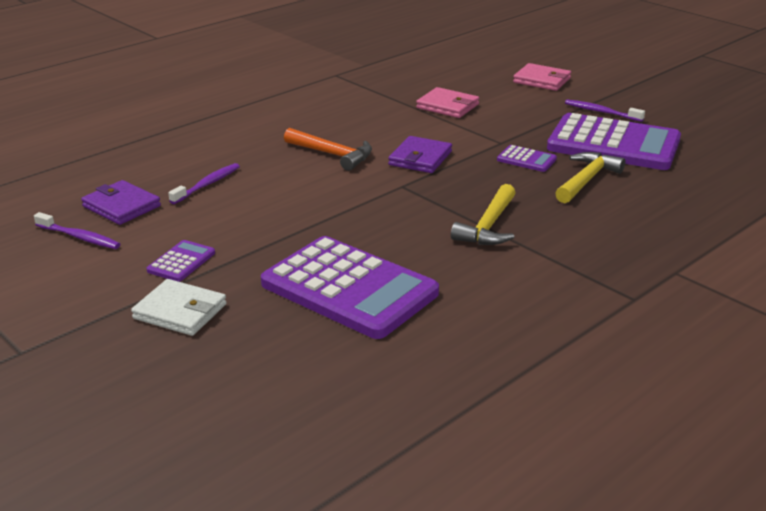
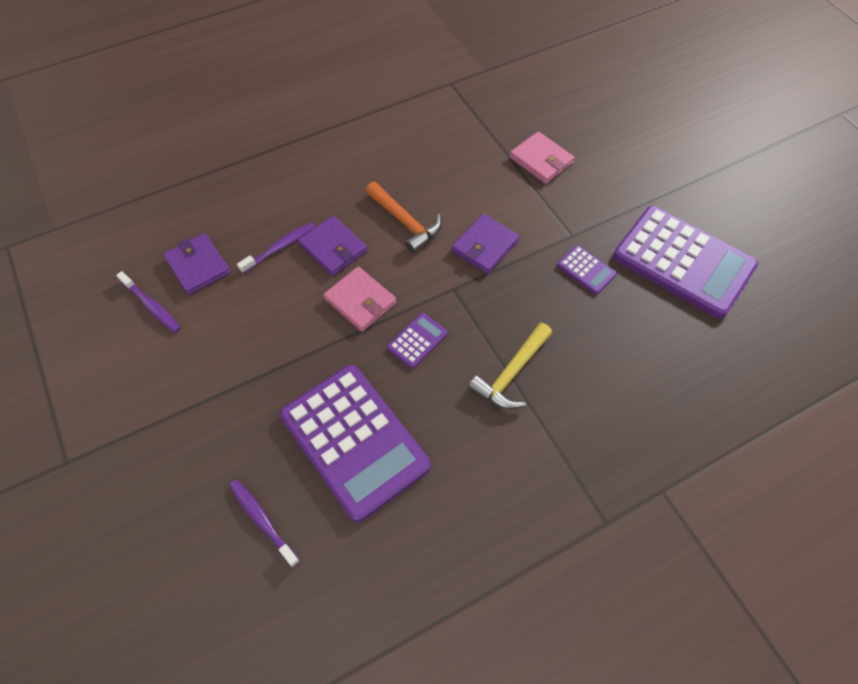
camera: 15 degrees right, 30 degrees up
white wallet [131,279,227,336] -> none
purple calculator [147,240,215,282] -> purple calculator moved to [387,313,448,369]
pink wallet [513,63,571,91] -> pink wallet moved to [323,267,397,332]
yellow hammer [555,152,626,203] -> none
purple toothbrush [565,100,645,122] -> purple toothbrush moved to [229,480,300,567]
none -> purple wallet [298,216,367,276]

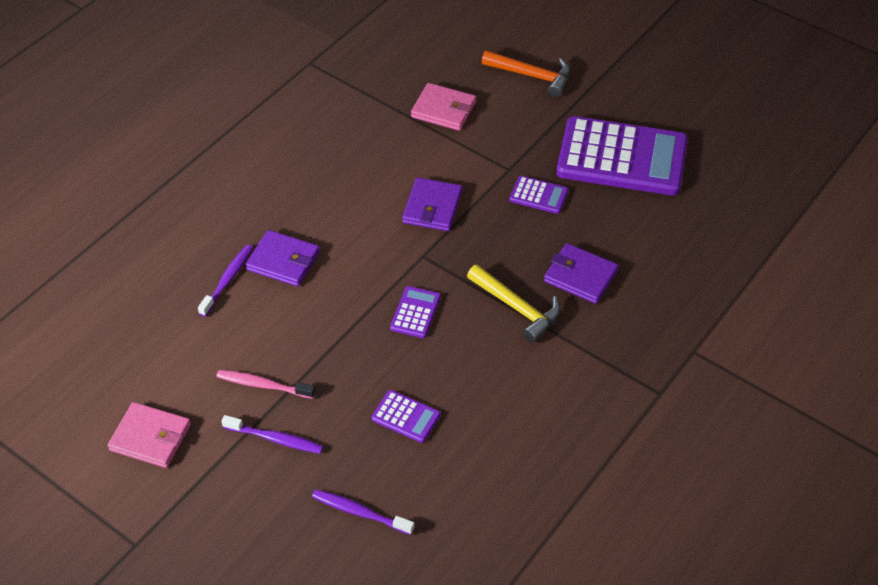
camera: 25 degrees left, 10 degrees down
purple toothbrush [116,271,181,333] -> purple toothbrush moved to [221,415,323,454]
purple wallet [163,233,231,295] -> purple wallet moved to [544,243,619,304]
purple calculator [280,365,431,522] -> purple calculator [372,390,441,443], size x0.42
pink wallet [323,267,397,332] -> pink wallet moved to [108,402,191,468]
orange hammer [366,182,442,254] -> orange hammer moved to [482,50,570,97]
yellow hammer [468,322,552,410] -> yellow hammer turned 60 degrees counterclockwise [467,264,560,343]
none -> pink toothbrush [216,370,315,399]

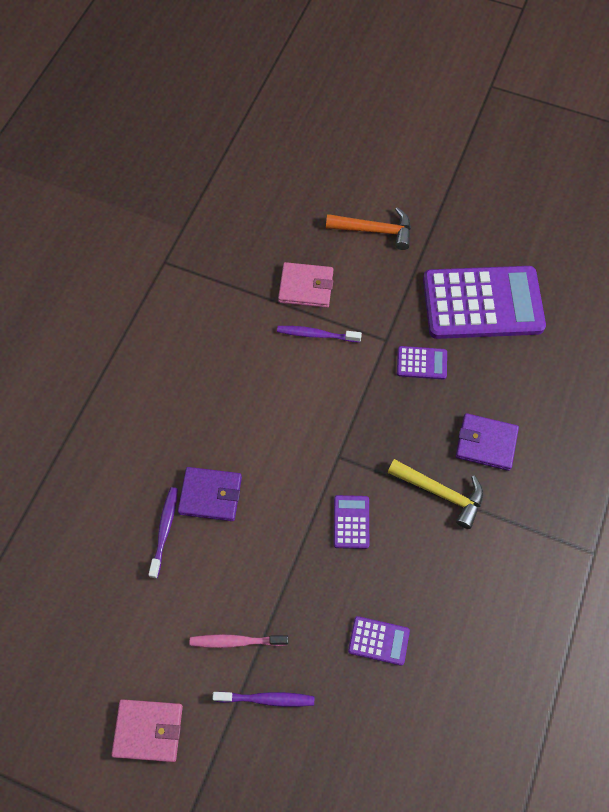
camera: 15 degrees left, 15 degrees up
purple toothbrush [312,489,414,535] -> purple toothbrush moved to [277,326,362,342]
purple wallet [402,177,462,231] -> none

